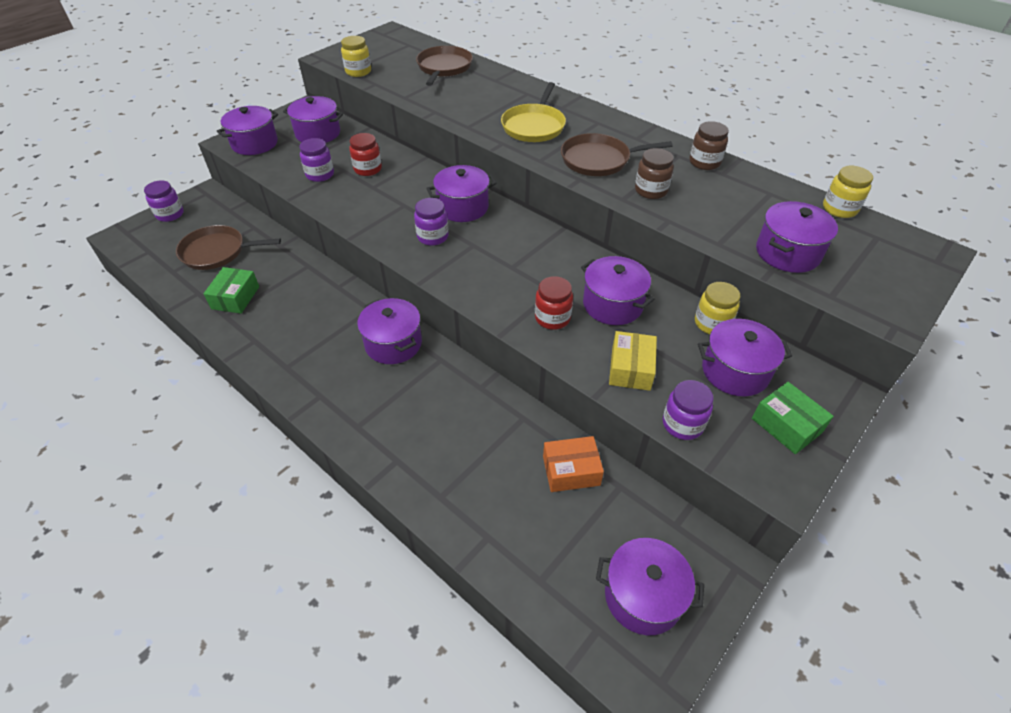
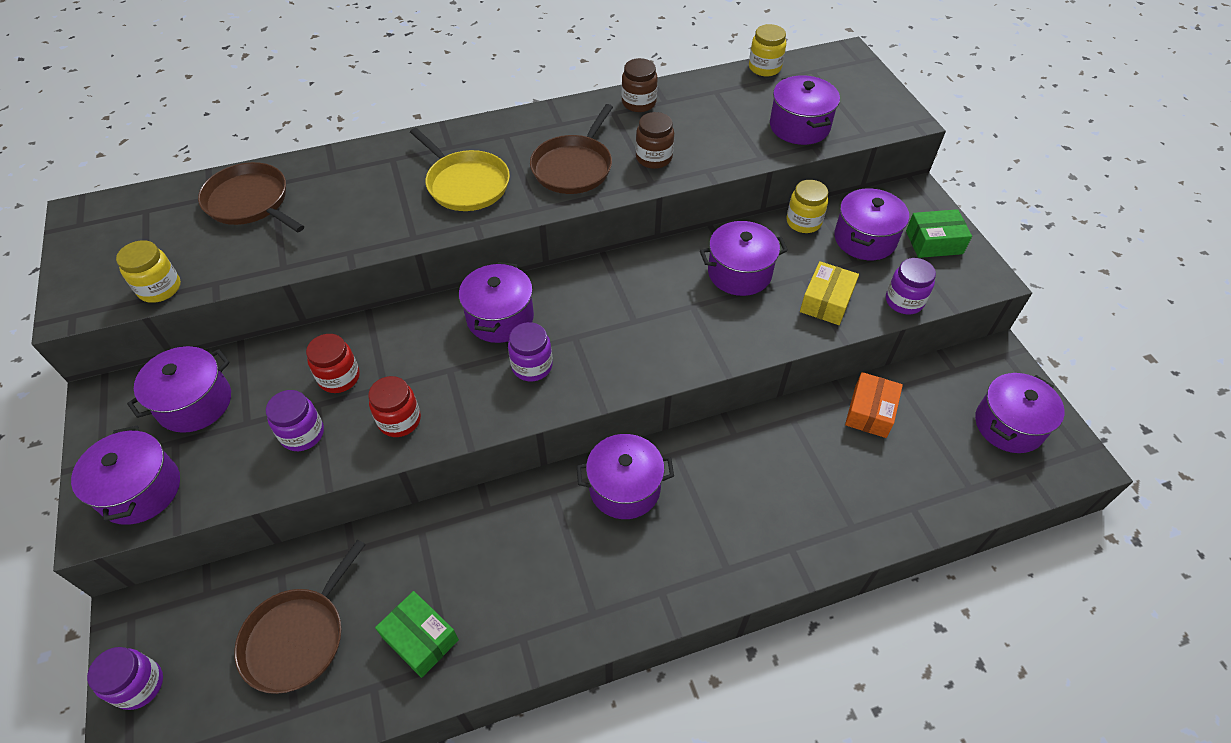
camera: 60 degrees left, 5 degrees up
red jar [535,276,573,330] -> red jar moved to [368,376,421,437]
yellow box [609,331,657,391] -> yellow box turned 75 degrees clockwise [800,261,859,325]

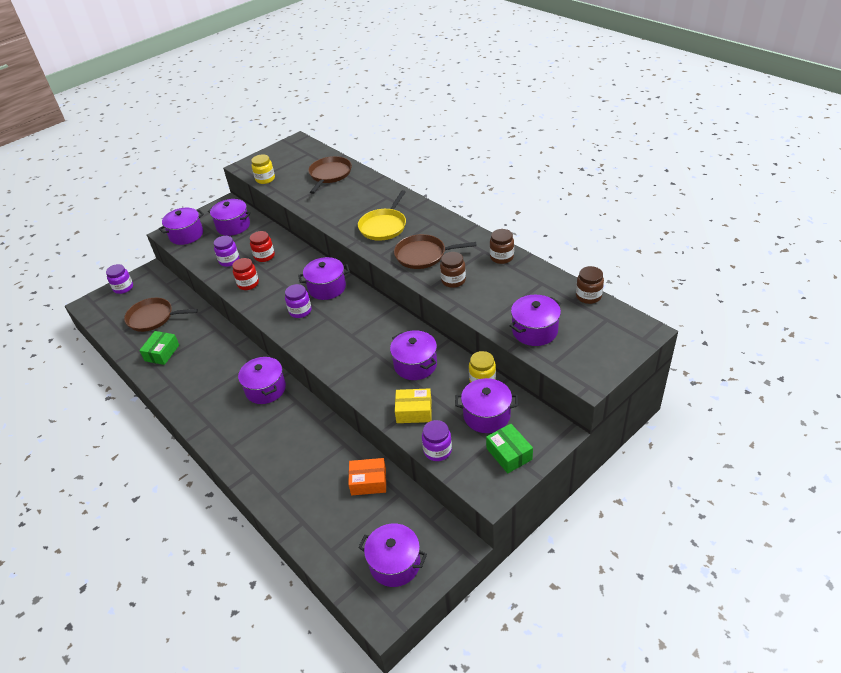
camera: 70 degrees right, 10 degrees down
yellow jar [749,24,786,76] -> brown jar [576,266,604,304]

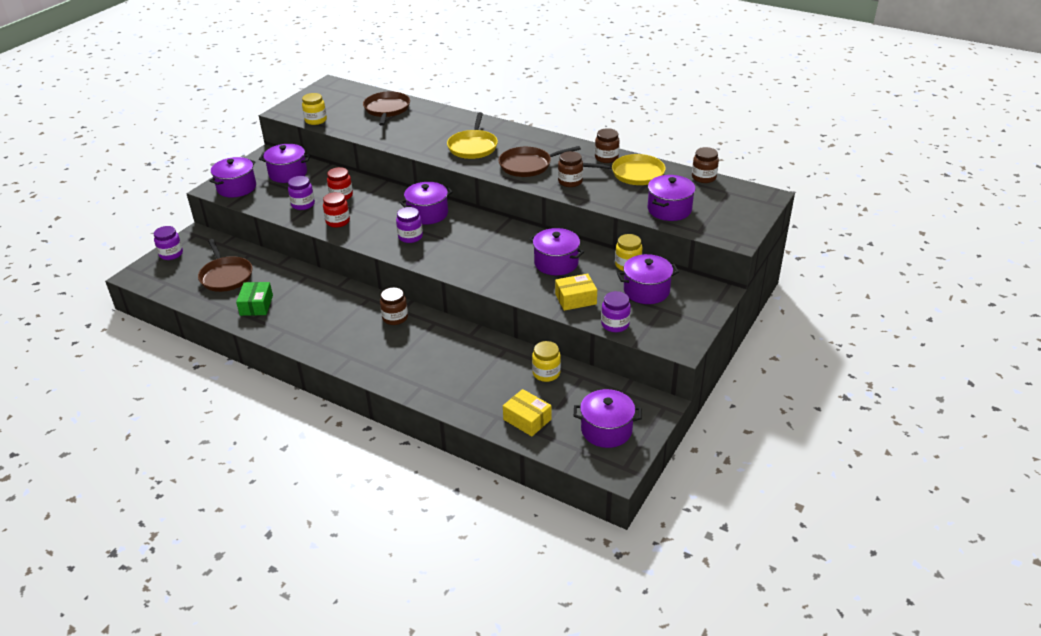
camera: 20 degrees left, 5 degrees down
brown pan [124,298,198,332] -> brown pan turned 105 degrees counterclockwise [198,239,252,292]
purple pot [238,357,286,404] -> brown jar [380,287,408,325]
orange box [348,458,386,495] -> yellow jar [532,341,561,382]
green box [486,424,533,473] -> none
none -> yellow box [503,389,552,436]
none -> yellow pan [583,154,666,185]

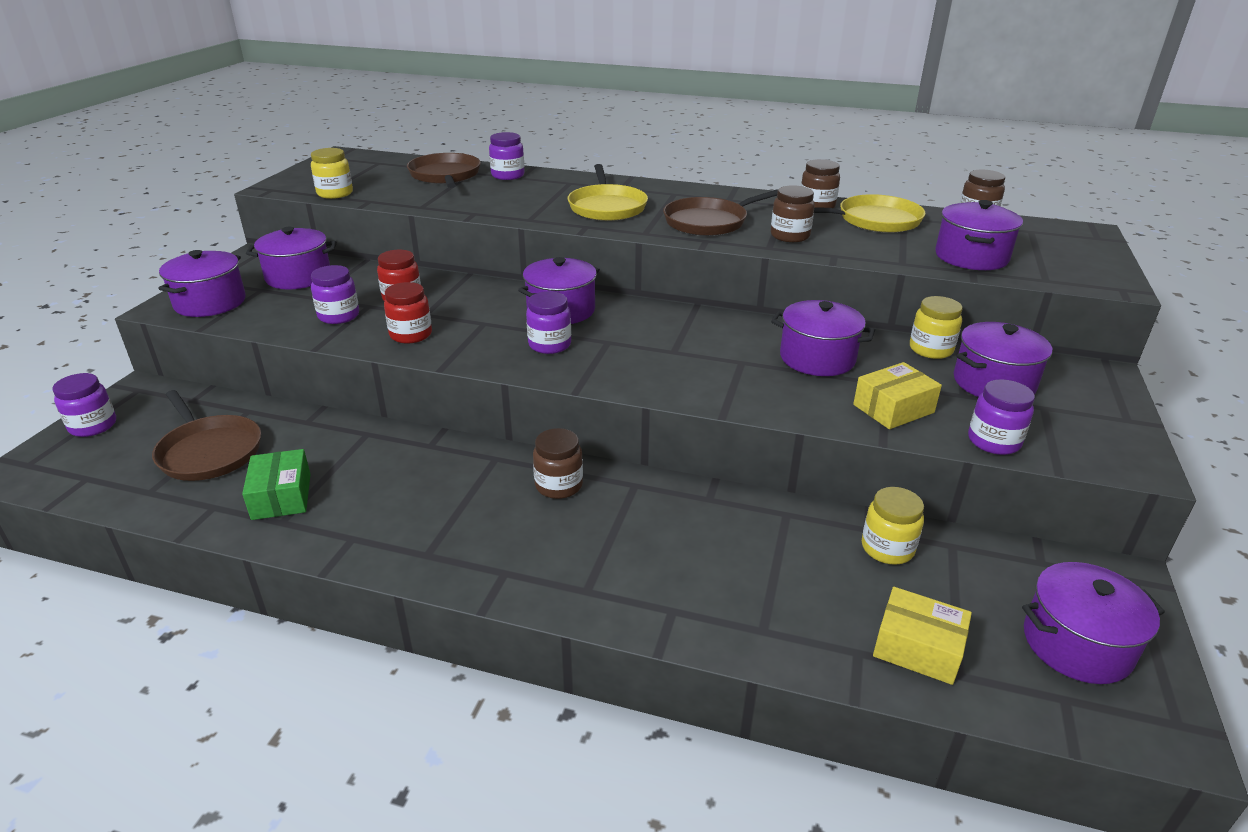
camera: 15 degrees left, 5 degrees down
none -> purple jar [489,132,525,180]

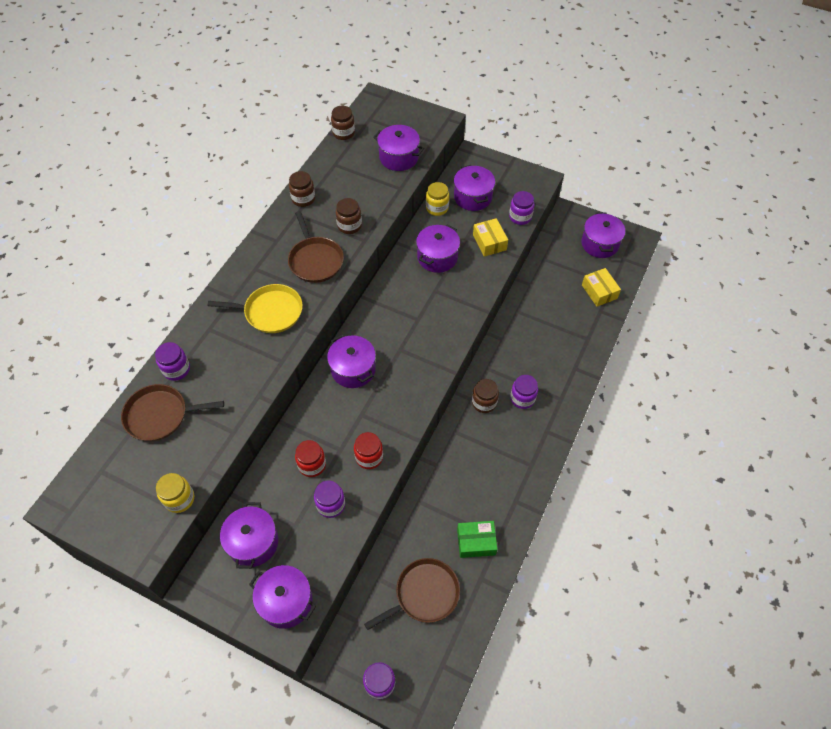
camera: 80 degrees left, 25 degrees up
purple jar [526,291,571,354] -> purple jar moved to [510,375,538,409]
yellow pan [814,194,926,233] -> none
yellow jar [862,487,924,565] -> none
yellow box [873,587,972,685] -> yellow box turned 60 degrees counterclockwise [582,268,621,307]

